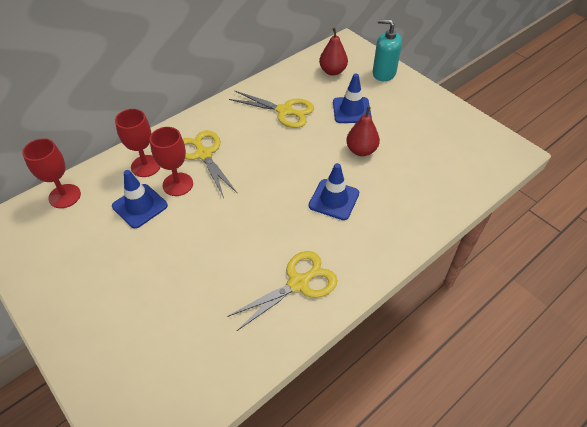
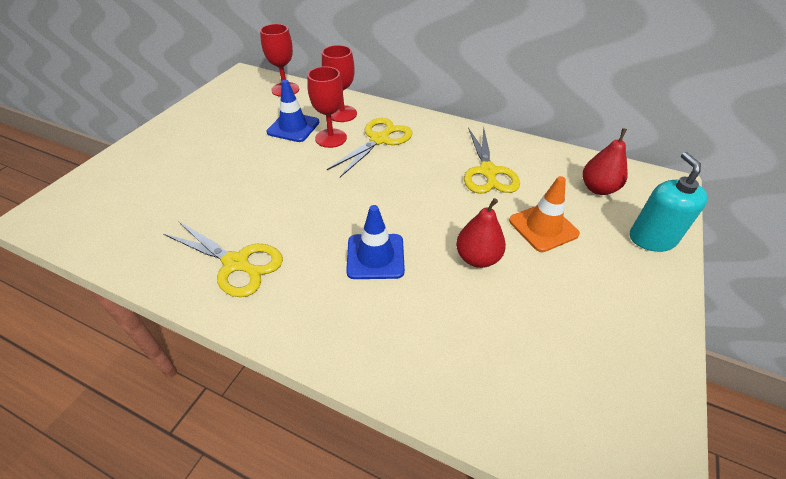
camera: 65 degrees right, 5 degrees down
blue traffic cone [333,74,372,123] -> orange traffic cone [509,176,580,252]

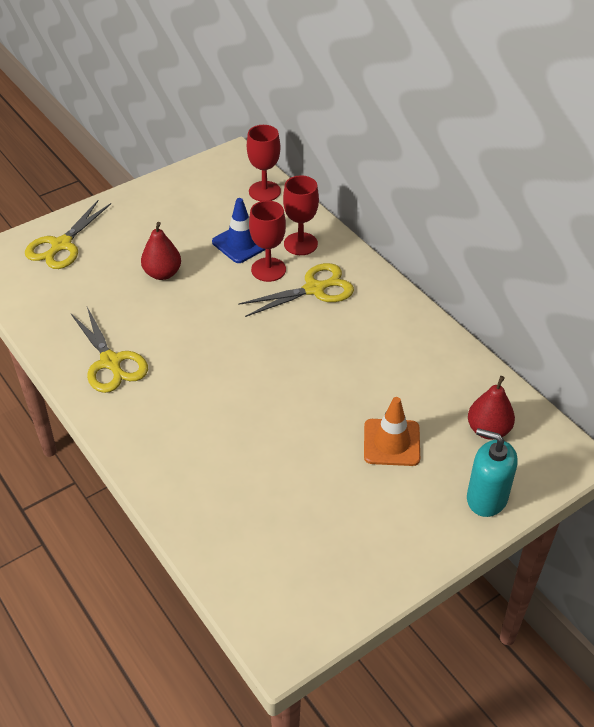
camera: 30 degrees right, 0 degrees up
blue traffic cone [346,205,405,279] -> none
red pear [456,198,506,268] -> red pear moved to [141,222,181,280]
yellow scissors [464,127,520,194] -> yellow scissors moved to [25,200,111,269]
turquoise soap dispenser [630,152,708,252] -> turquoise soap dispenser turned 90 degrees counterclockwise [467,428,518,517]

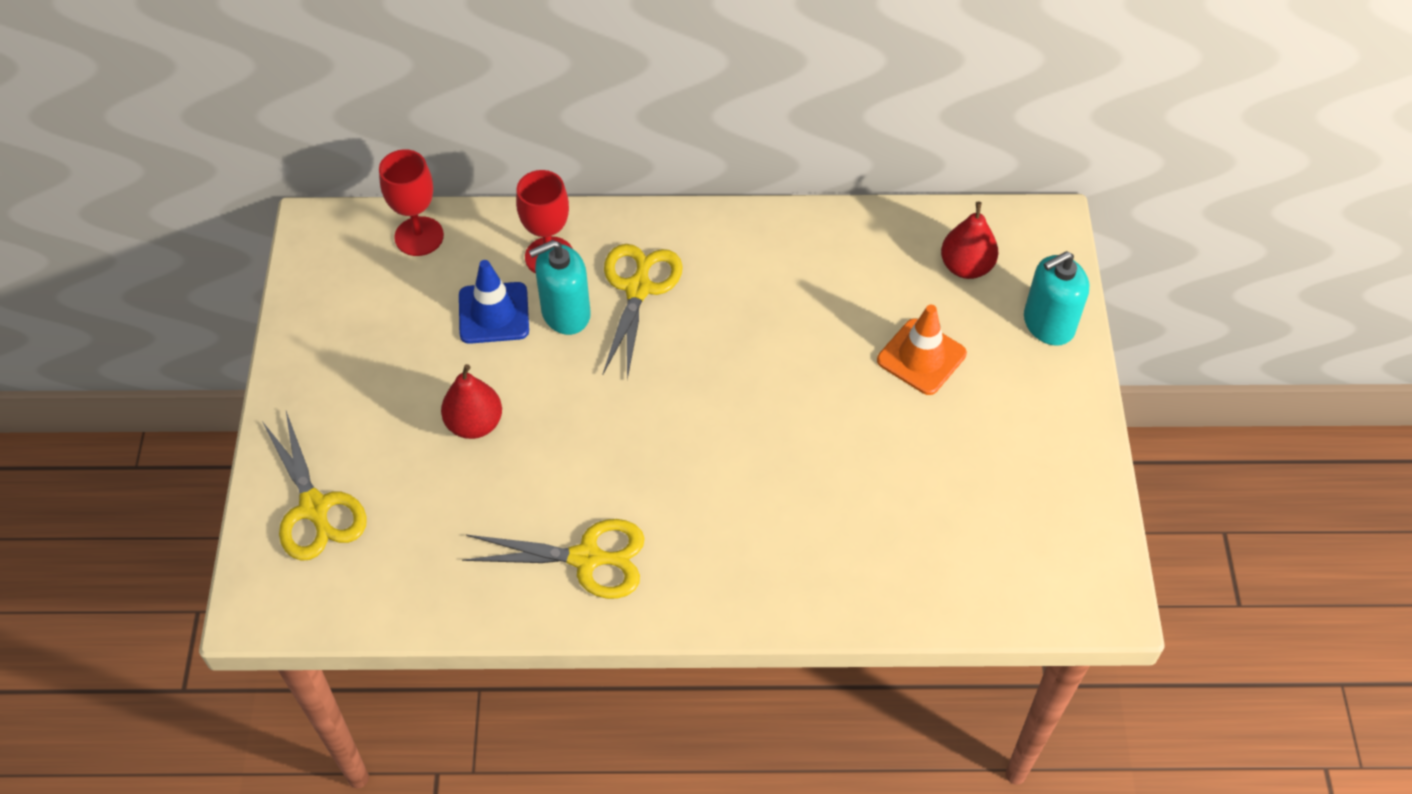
camera: 55 degrees left, 10 degrees up
red goblet [249,200,286,282] -> turquoise soap dispenser [529,240,591,335]

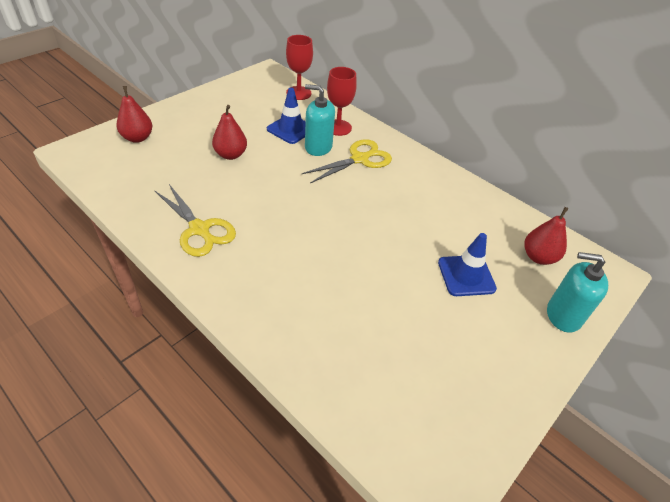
camera: 40 degrees right, 10 degrees down
yellow scissors [262,411,367,561] -> red pear [116,86,152,143]
orange traffic cone [877,305,967,395] -> blue traffic cone [438,233,497,296]

